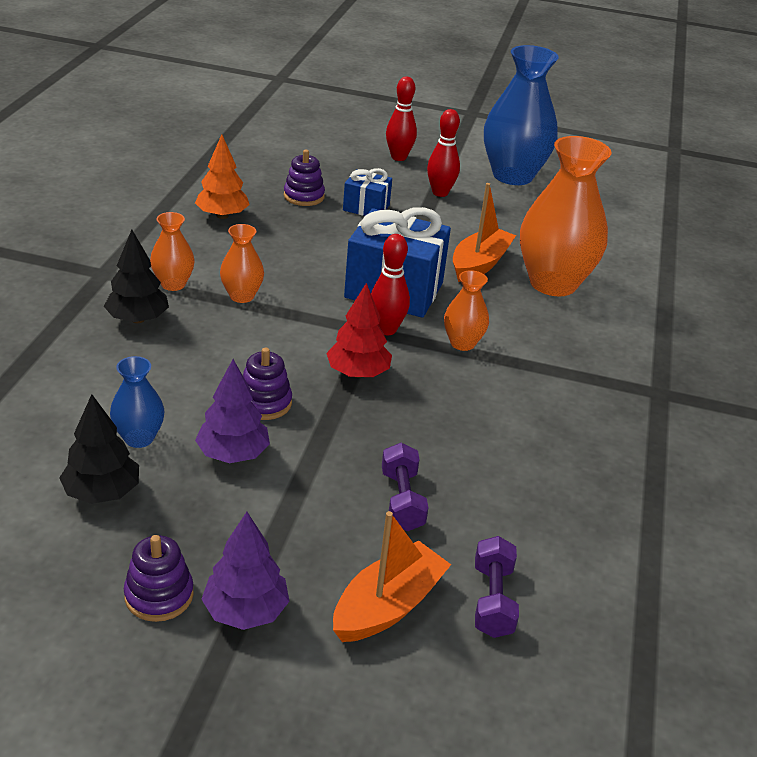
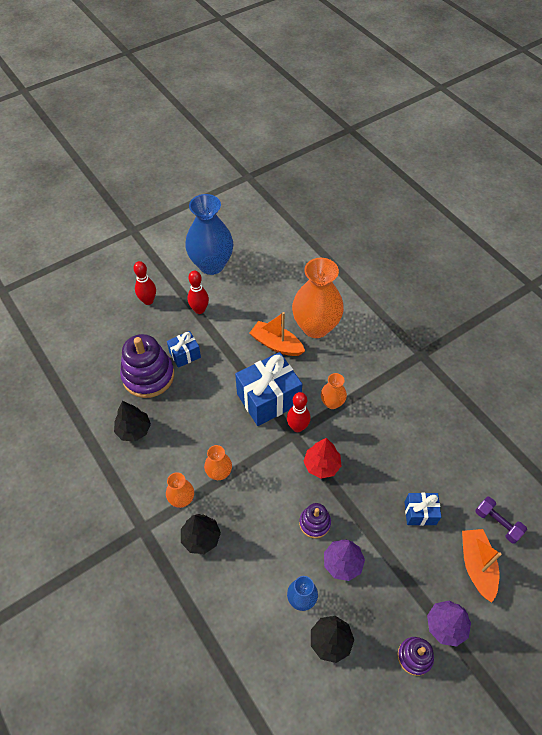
camera: 45 degrees left, 20 degrees up
orange tree [195,135,250,219] -> black tree [114,401,151,442]
purple stacking toy [284,150,325,206] -> purple stacking toy [120,334,174,398], size x1.89
purple dumbbell [382,443,428,531] -> blue gift [405,493,441,526]
orange boat [453,183,516,282] -> orange boat turned 45 degrees counterclockwise [250,312,305,356]

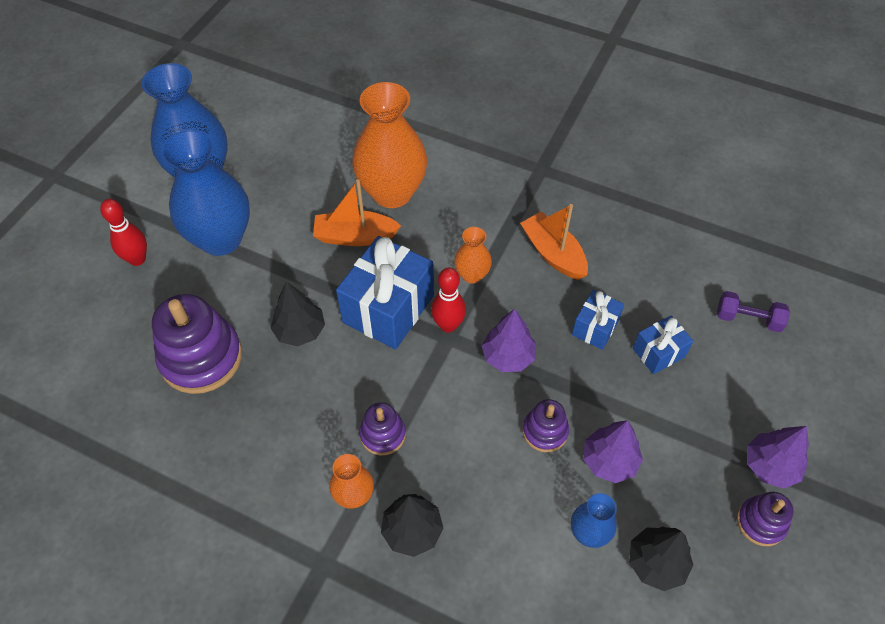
camera: 30 degrees left, 0 degrees up
black tree [114,401,151,442] -> black tree moved to [271,282,325,346]
blue gift [167,331,201,368] -> blue gift moved to [572,290,624,350]
red bowling pin [188,271,209,314] -> blue vase [161,129,250,256]
orange vase [204,445,232,480] -> purple stacking toy [359,402,406,455]
red tree [303,438,342,479] -> purple tree [481,309,536,372]
orange boat [462,529,502,603] -> orange boat moved to [520,204,588,280]

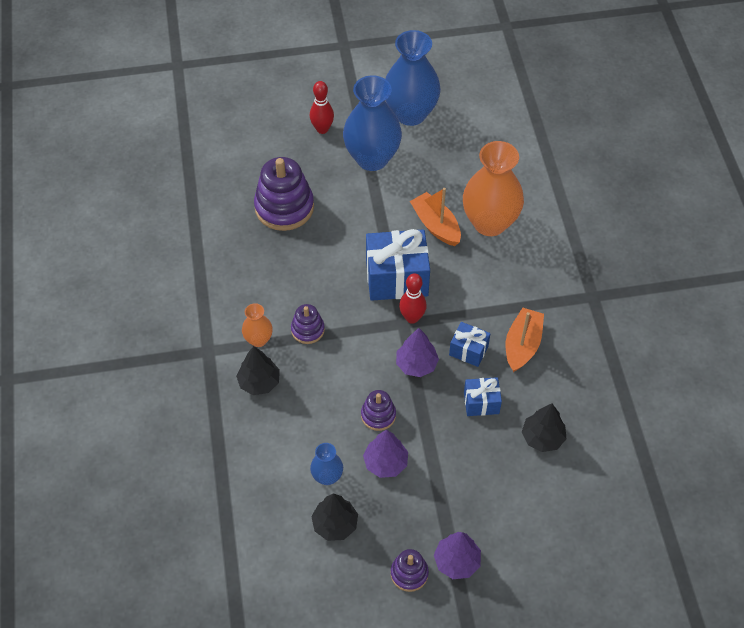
camera: 55 degrees right, 0 degrees up
black tree [271,282,325,346] -> black tree moved to [522,403,566,452]
orange vase [454,227,492,284] -> none
blue gift [633,315,693,374] -> blue gift moved to [449,322,490,367]
purple dumbbell [717,291,790,332] -> none

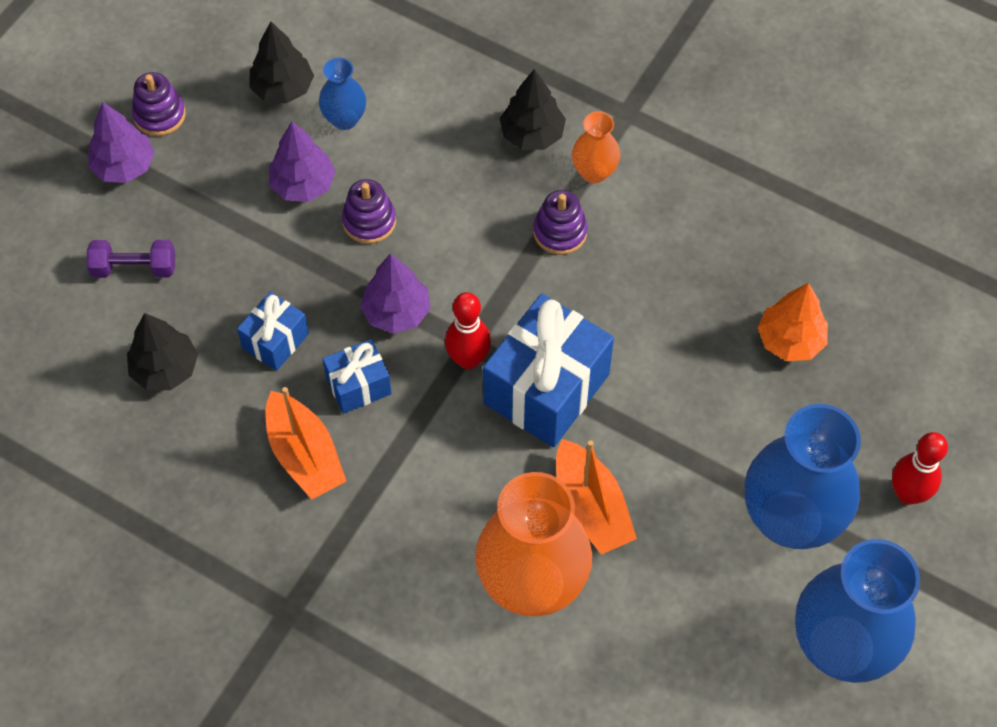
camera: 130 degrees right, 5 degrees up
purple stacking toy [254,157,314,231] -> orange tree [758,283,828,361]
orange boat [410,188,461,246] -> orange boat turned 60 degrees clockwise [556,439,637,555]
none -> purple dumbbell [87,240,175,278]

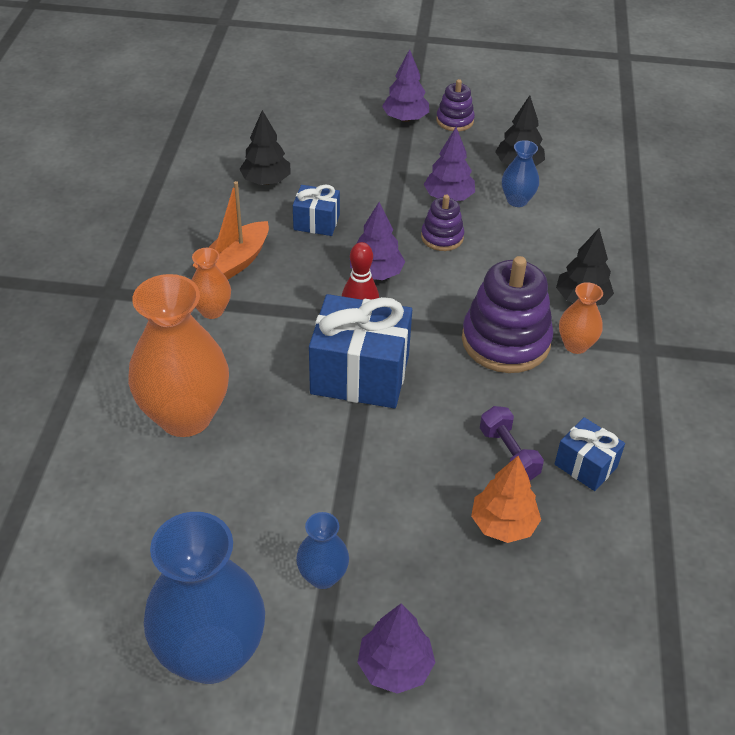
camera: 65 degrees right, 15 degrees down
purple dumbbell [87,240,175,278] -> purple dumbbell moved to [480,406,544,480]
blue gift [323,339,392,414] -> blue gift moved to [555,417,625,491]
purple stacking toy [533,190,588,255] -> purple stacking toy [462,256,553,373], size x1.89
orange boat [556,439,637,555] -> none
blue vase [745,404,861,549] -> blue vase [296,512,349,589], size x0.48
red bowling pin [892,432,948,505] -> purple tree [357,603,435,694]
none -> orange vase [191,248,231,319]

